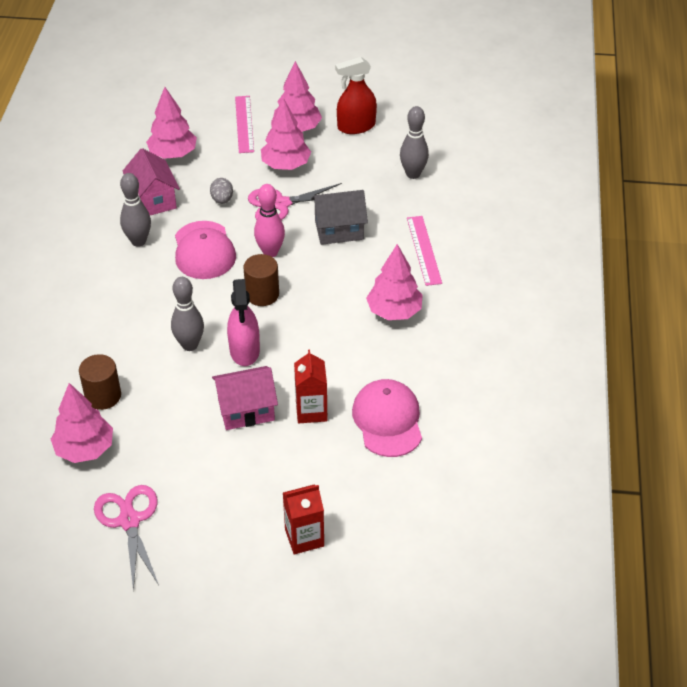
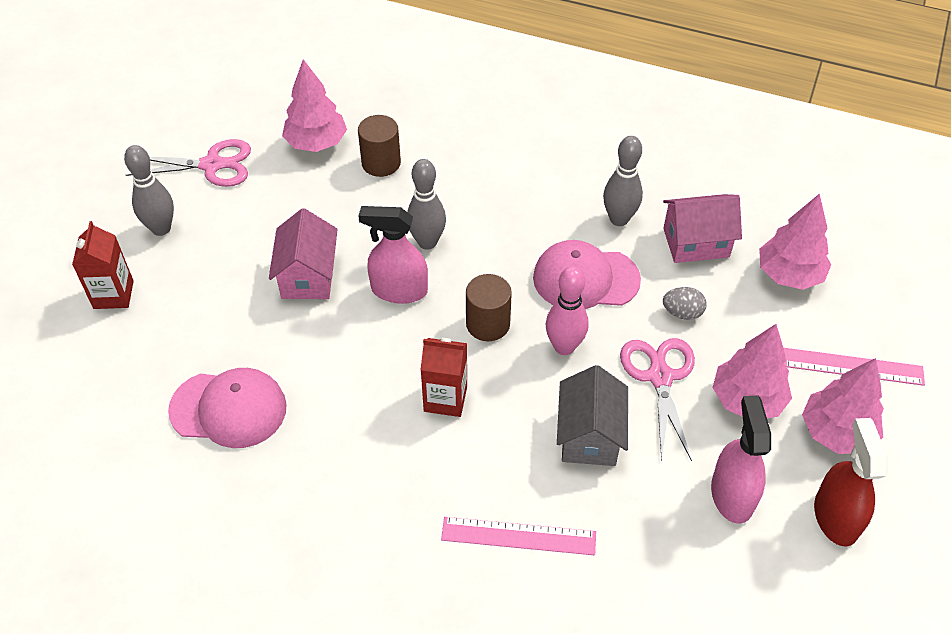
camera: 105 degrees right, 5 degrees up
red carton [294,350,327,423] -> red carton moved to [421,338,467,417]
pink tree [366,244,423,320] -> none
grey bowling pin [400,106,429,179] -> grey bowling pin moved to [124,145,174,236]
none -> pink spray bottle [711,396,771,524]

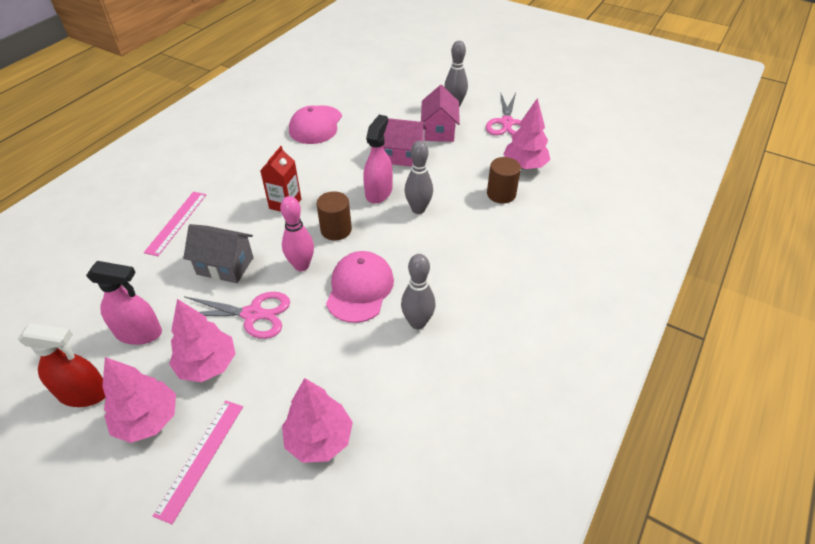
camera: 100 degrees right, 5 degrees down
red carton [72,221,134,309] -> none
pink house [663,194,742,263] -> pink house moved to [421,85,460,142]
grey egg [663,287,707,320] -> none

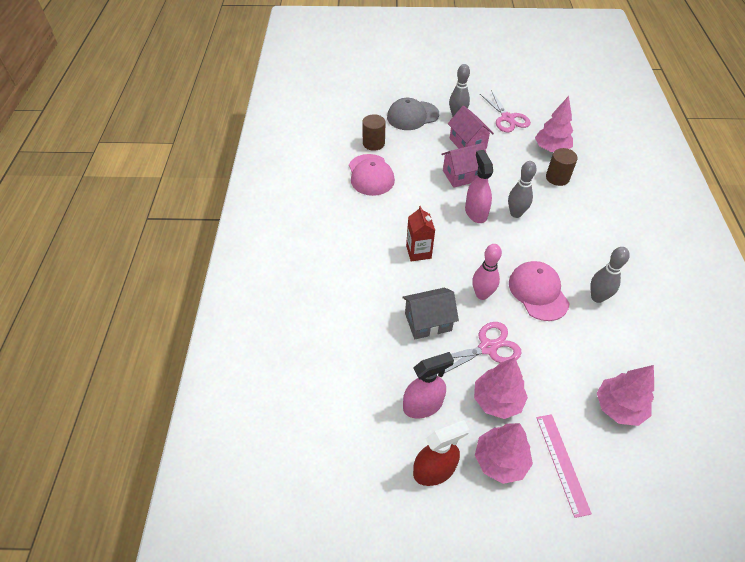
camera: 30 degrees left, 5 degrees up
pink ruler [144,192,206,256] -> none
brown cylinder [316,191,352,241] -> brown cylinder moved to [362,114,385,151]
none -> grey cap [387,98,439,130]

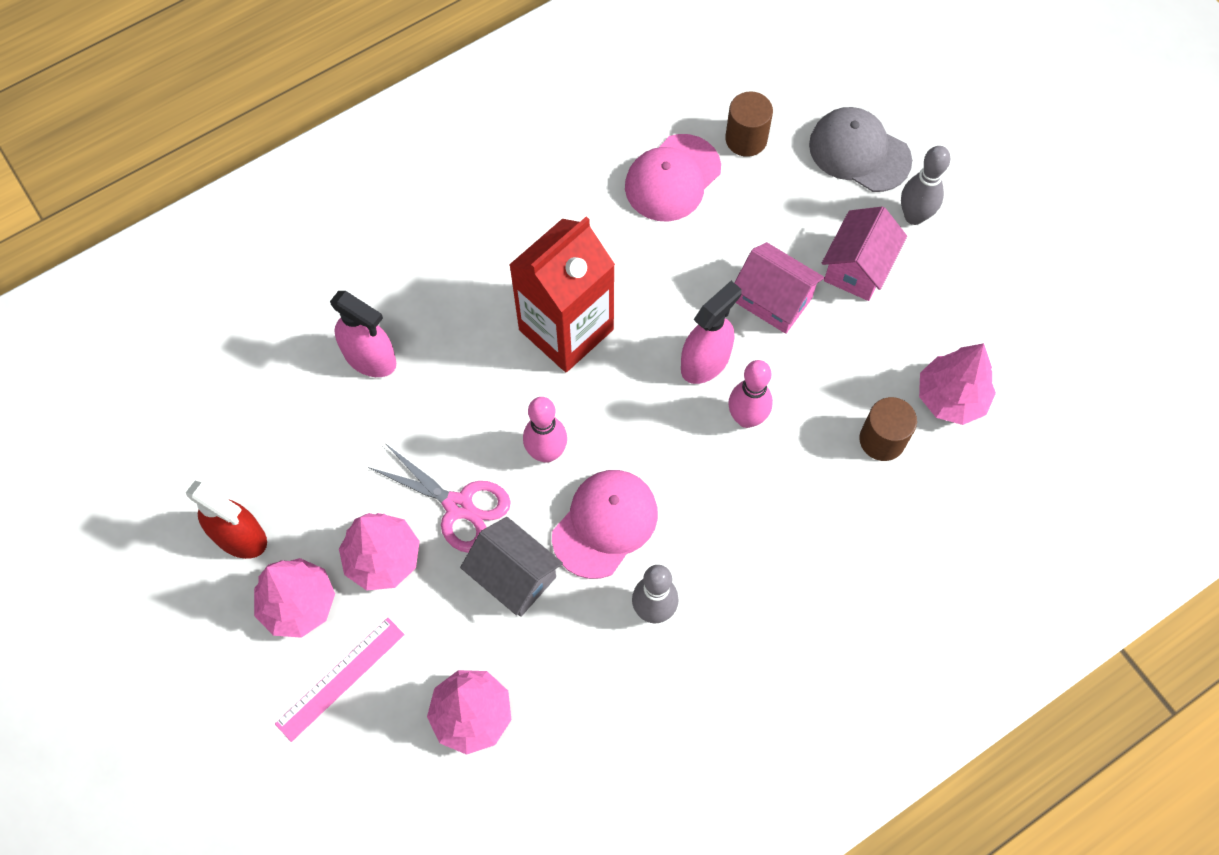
camera: 55 degrees right, 15 degrees up
grey house [402,288,459,339] -> grey house moved to [460,517,563,617]
pink spray bottle [403,352,454,418] -> pink spray bottle moved to [330,291,396,377]
red carton [406,206,435,261] -> red carton [509,216,615,372], size x1.87
pink scissors [480,90,531,132] -> none
grey bowling pin [508,161,537,218] -> pink bowling pin [728,360,773,428]

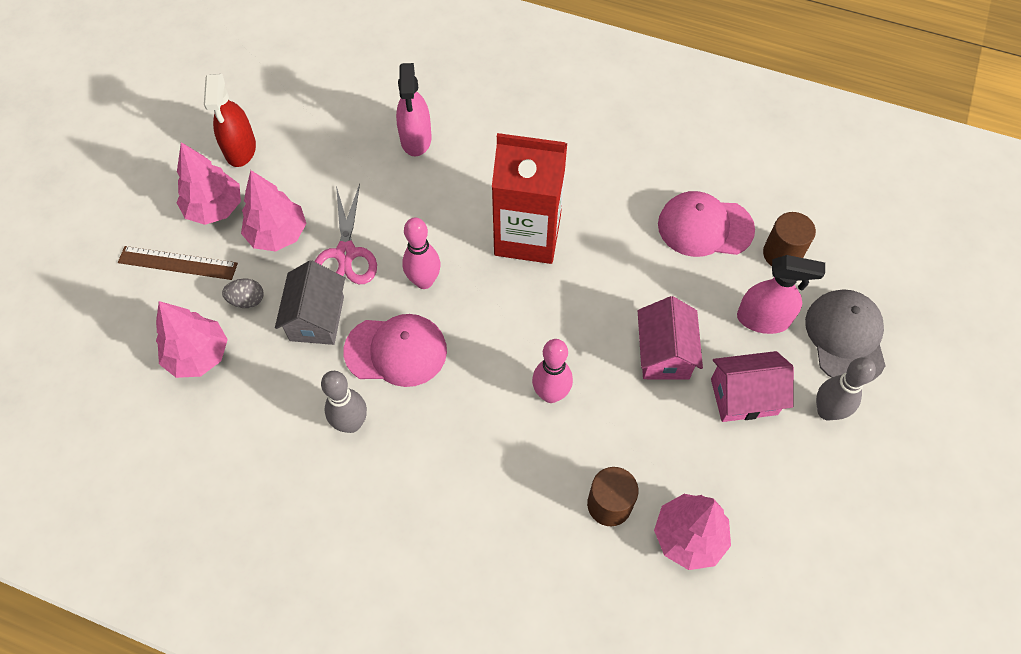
camera: 55 degrees right, 5 degrees down
pink ruler [275,618,405,742] -> brown ruler [118,246,238,280]
pink spray bottle [681,281,742,384] -> pink spray bottle moved to [737,255,825,334]
none -> grey egg [222,278,263,308]

